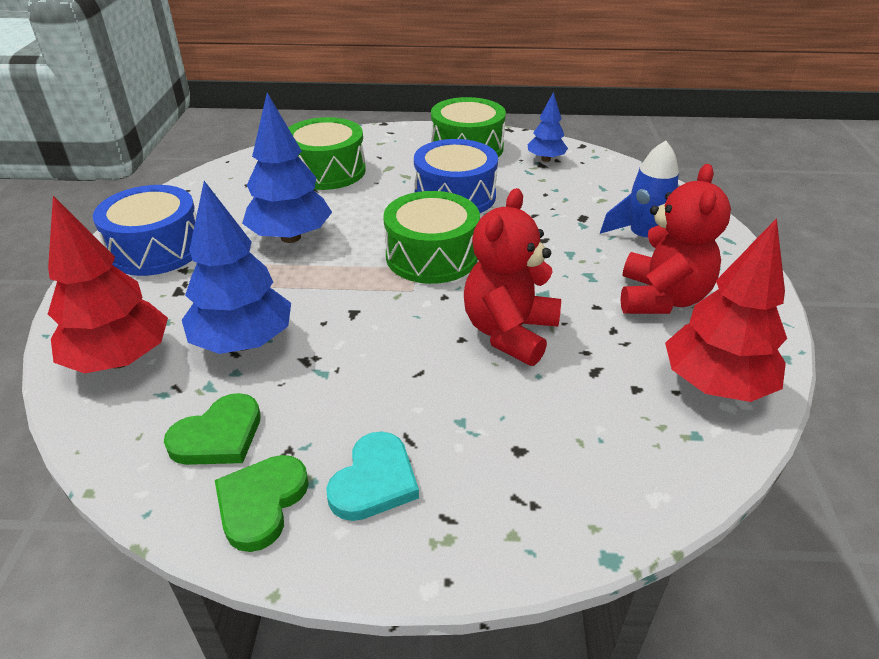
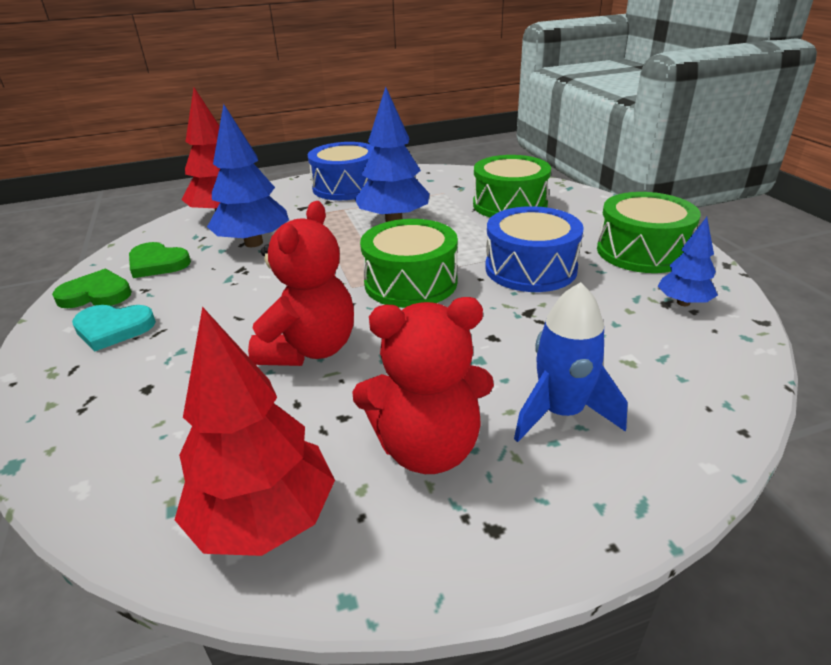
camera: 70 degrees right, 5 degrees down
red teddy bear [464,188,561,366] -> red teddy bear turned 105 degrees clockwise [248,201,354,366]

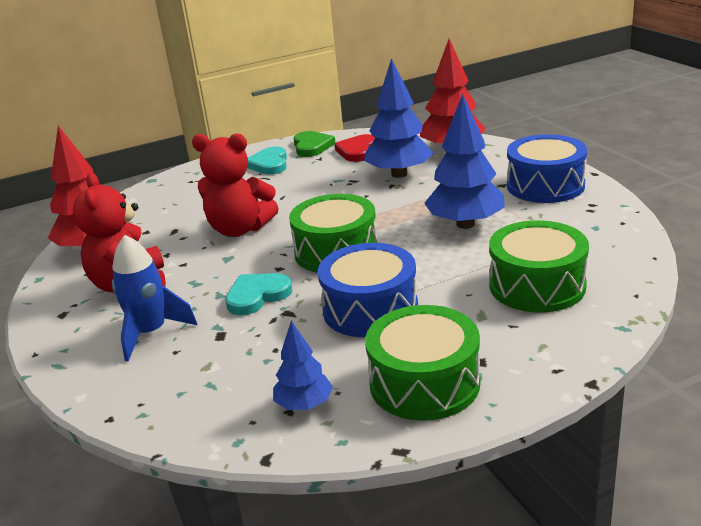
camera: 85 degrees right, 5 degrees down
green heart [129,242,191,278] -> red heart [335,134,375,162]
none -> turquoise heart [225,273,292,315]

